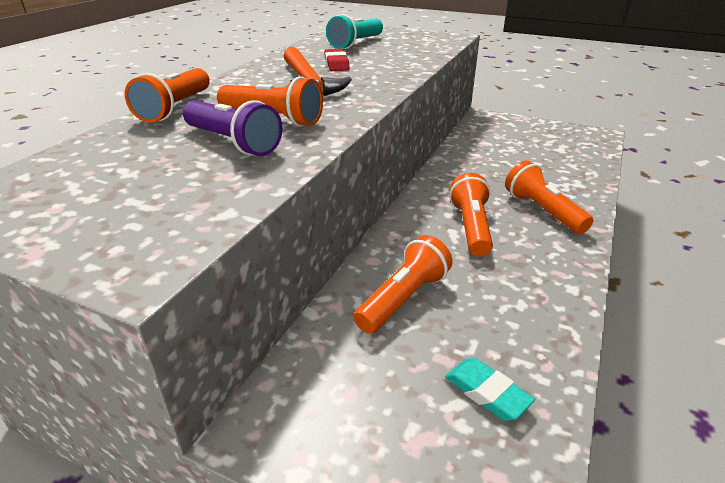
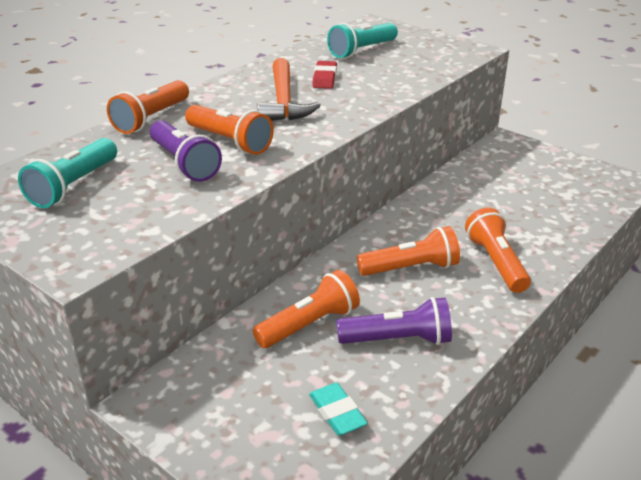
camera: 15 degrees right, 0 degrees up
orange flashlight [449,173,493,257] -> orange flashlight turned 60 degrees clockwise [357,226,460,276]
none -> turquoise flashlight [18,138,117,208]
none -> purple flashlight [336,297,452,345]

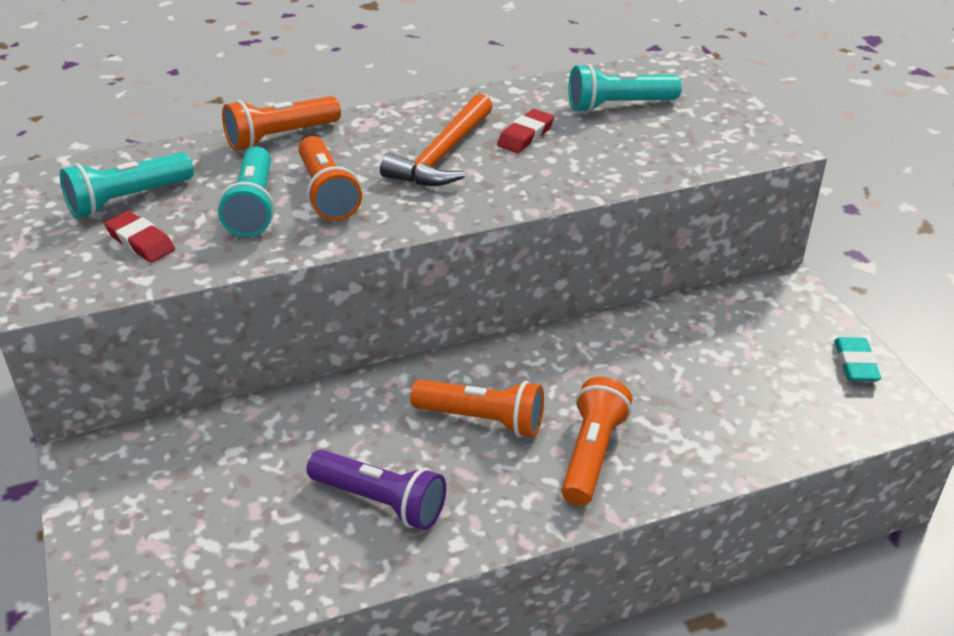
camera: 30 degrees right, 5 degrees up
purple flashlight [150,120,222,182] -> turquoise flashlight [218,147,275,237]
orange flashlight [253,270,360,348] -> none
turquoise eraser [309,383,368,436] -> turquoise eraser moved to [834,337,881,381]
none -> red eraser [104,211,175,263]

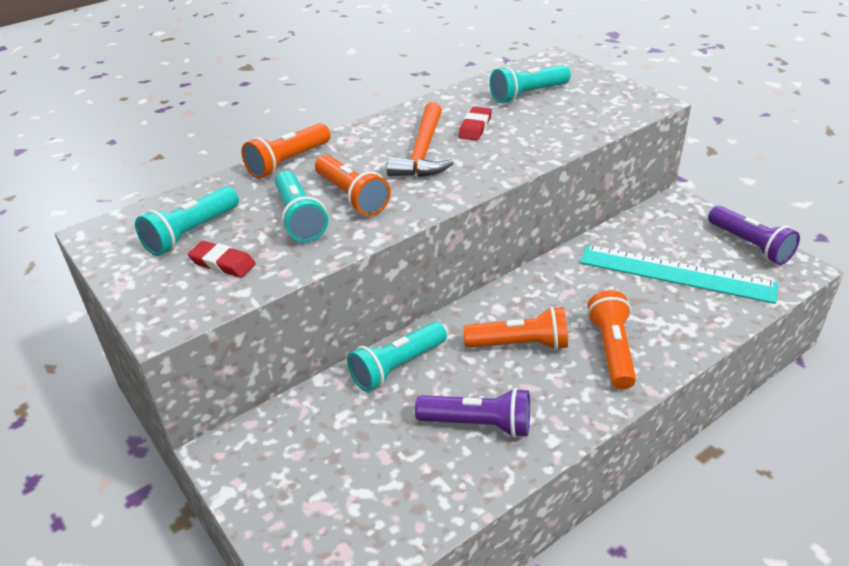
camera: 15 degrees left, 0 degrees up
turquoise eraser [834,337,881,381] -> purple flashlight [708,206,800,265]
none -> turquoise flashlight [347,322,447,392]
none -> turquoise ruler [580,245,778,304]

